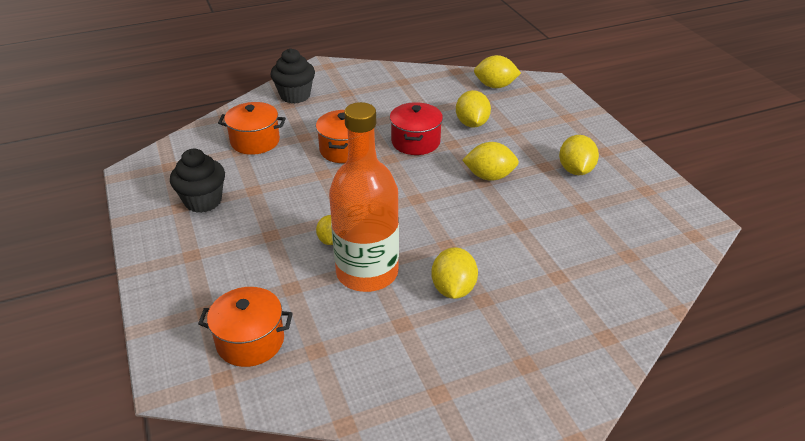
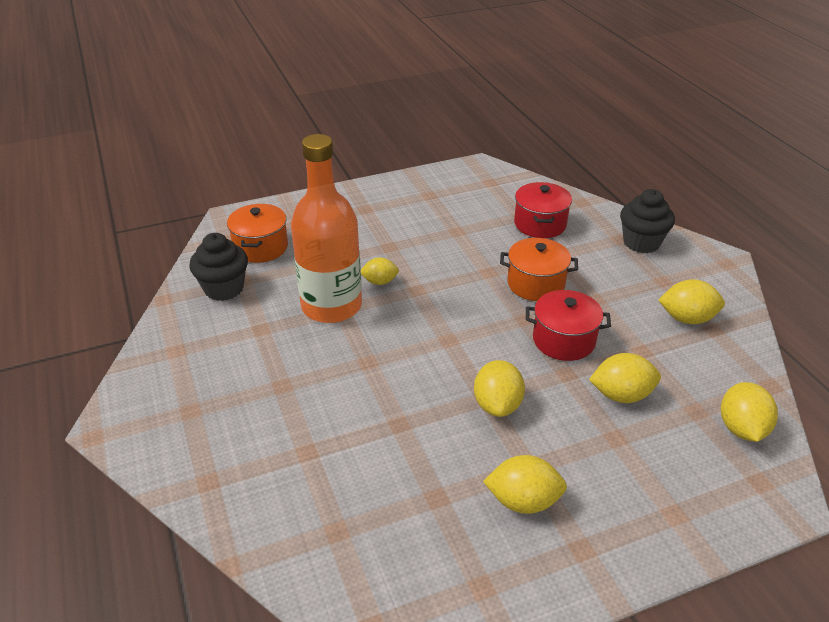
camera: 90 degrees right, 0 degrees up
black cupcake [170,149,225,213] -> black cupcake moved to [189,233,248,301]
orange pot [218,102,286,155] -> red pot [514,182,572,238]
yellow lemon [431,247,478,299] -> yellow lemon moved to [658,279,725,324]

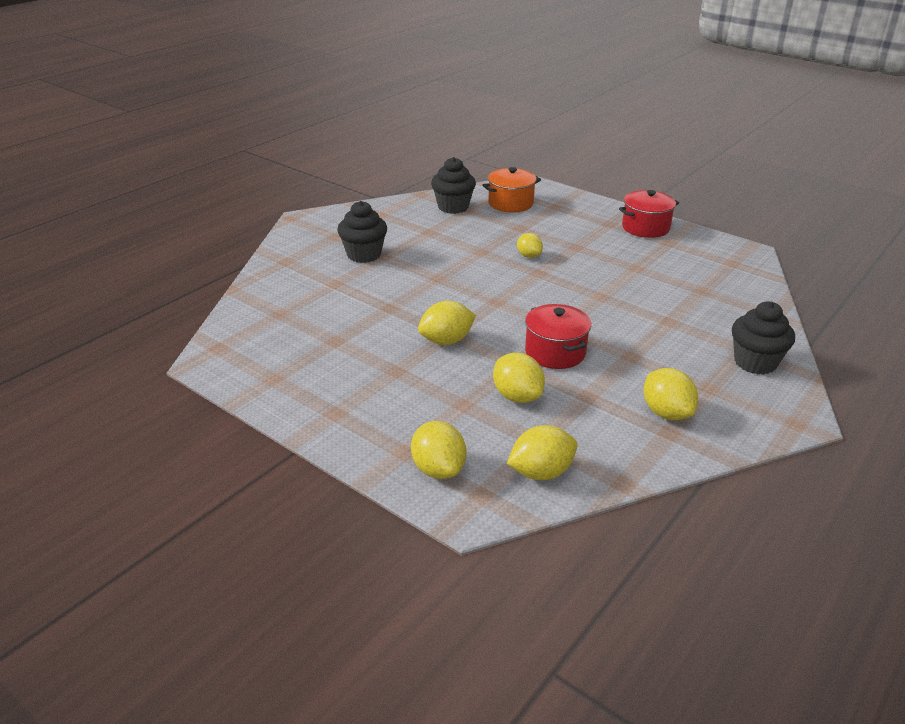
camera: 60 degrees right, 5 degrees down
orange bottle [291,134,362,323] -> none
yellow lemon [483,455,567,514] -> yellow lemon moved to [411,421,466,479]
orange pot [500,238,578,301] -> none
red pot [514,182,572,238] -> red pot moved to [619,190,679,238]
none -> black cupcake [337,201,387,263]

